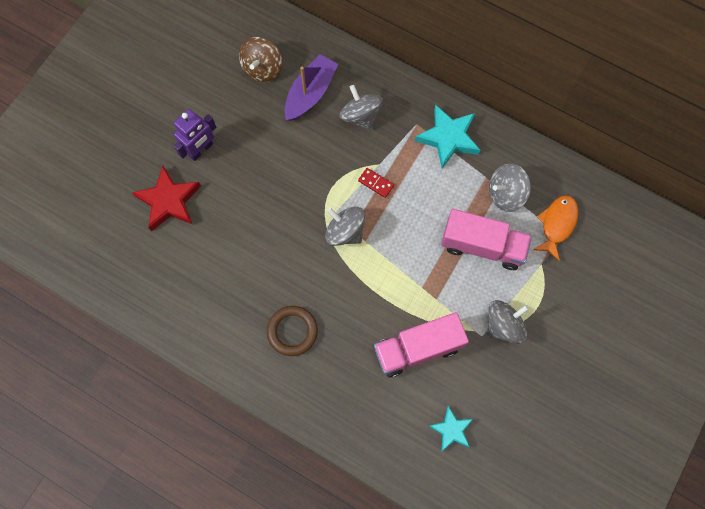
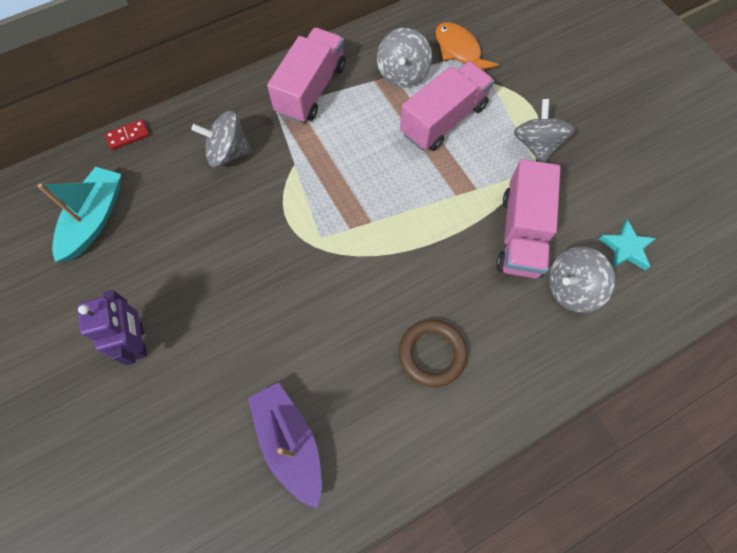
camera: 60 degrees left, 5 degrees down
red star [132,165,201,231] -> none
brown spinning top [239,37,282,82] -> turquoise boat [38,167,121,262]
purple boat [284,54,338,121] -> purple boat moved to [248,382,322,508]
grey spinning top [325,207,365,246] -> grey spinning top moved to [549,247,615,313]
red domino [358,168,394,198] -> red domino moved to [105,119,149,150]
turquoise star [415,105,480,168] -> pink truck [267,28,346,123]

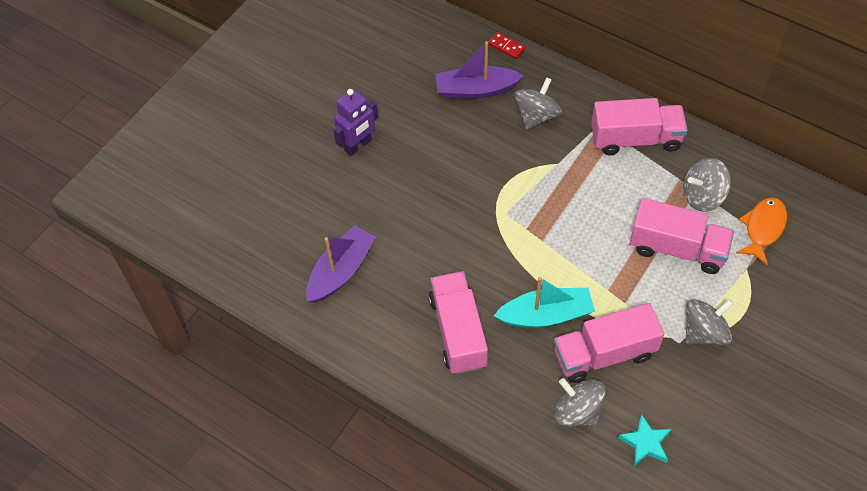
camera: 65 degrees right, 10 degrees down
turquoise boat [38,167,121,262] -> turquoise boat moved to [494,277,595,328]
grey spinning top [191,111,252,168] -> grey spinning top turned 60 degrees clockwise [514,77,562,129]
brown ring [399,320,467,387] -> pink truck [429,271,488,374]
none -> purple boat [435,41,524,99]

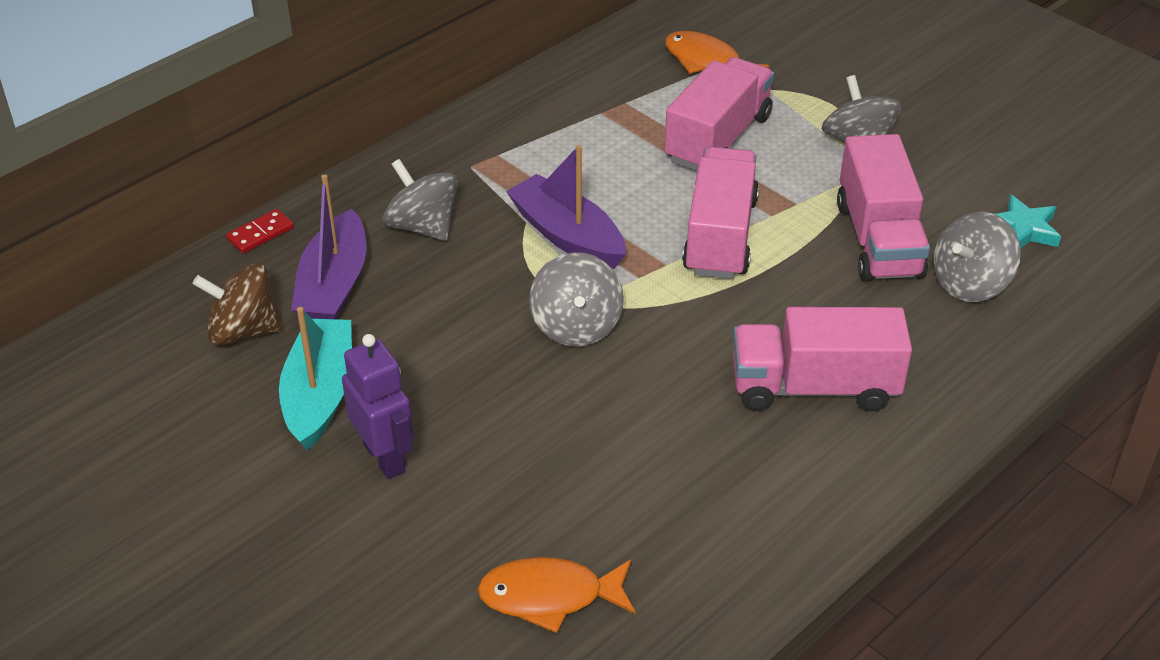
camera: 80 degrees left, 15 degrees down
purple boat [306,225,376,303] -> purple boat moved to [506,145,626,269]
turquoise boat [494,277,595,328] -> turquoise boat moved to [279,307,352,450]
pink truck [591,98,688,155] -> pink truck moved to [682,147,759,279]
grey spinning top [683,158,731,212] -> grey spinning top moved to [529,252,624,347]
none -> brown spinning top [193,263,282,346]
none -> orange fish [477,557,635,633]

